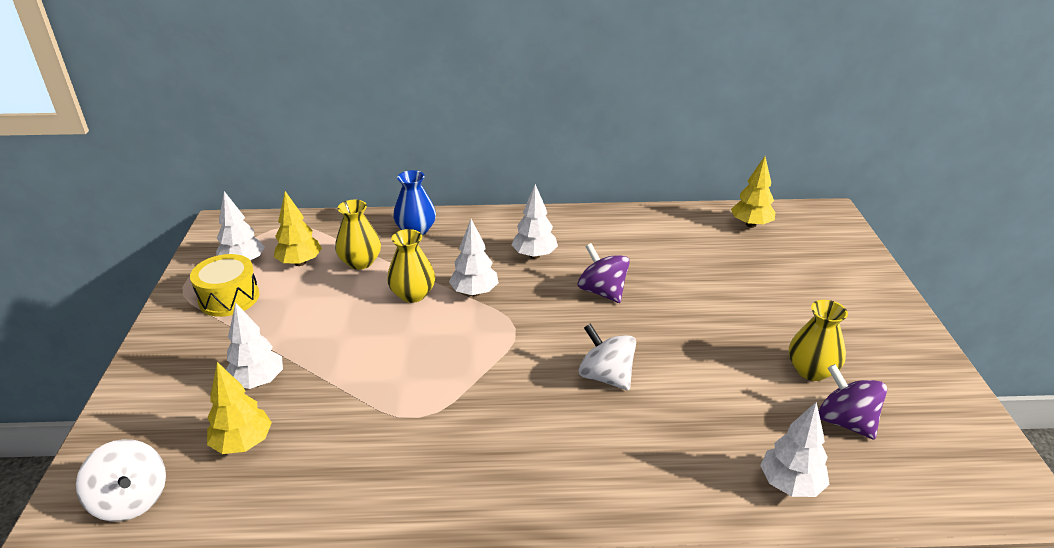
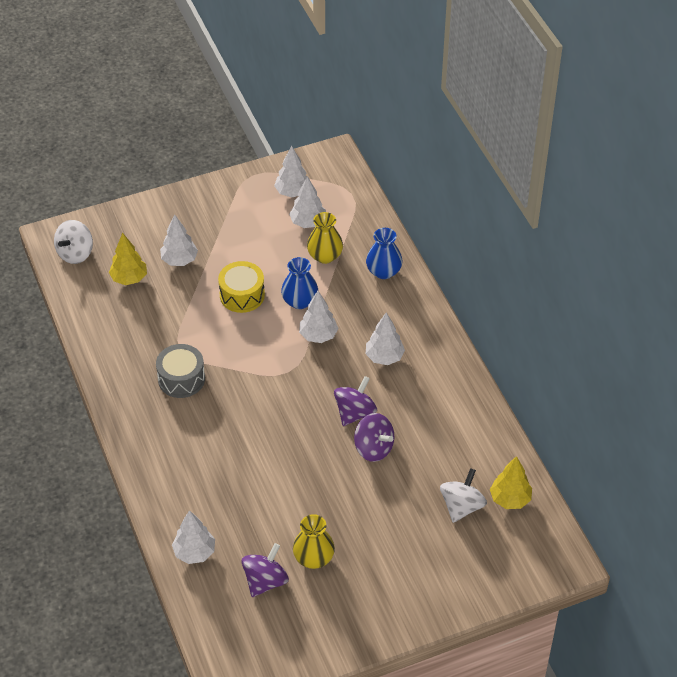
camera: 70 degrees right, 15 degrees up
yellow drum [190,254,259,317] -> yellow drum moved to [218,261,265,313]
yellow tree [274,191,322,266] -> white tree [289,177,326,228]
yellow vase [387,229,435,303] -> blue vase [281,257,318,309]
white spinning top [579,323,636,390] -> white spinning top moved to [440,468,487,523]
none -> grey drum [156,344,205,398]
none -> purple spinning top [354,413,394,462]

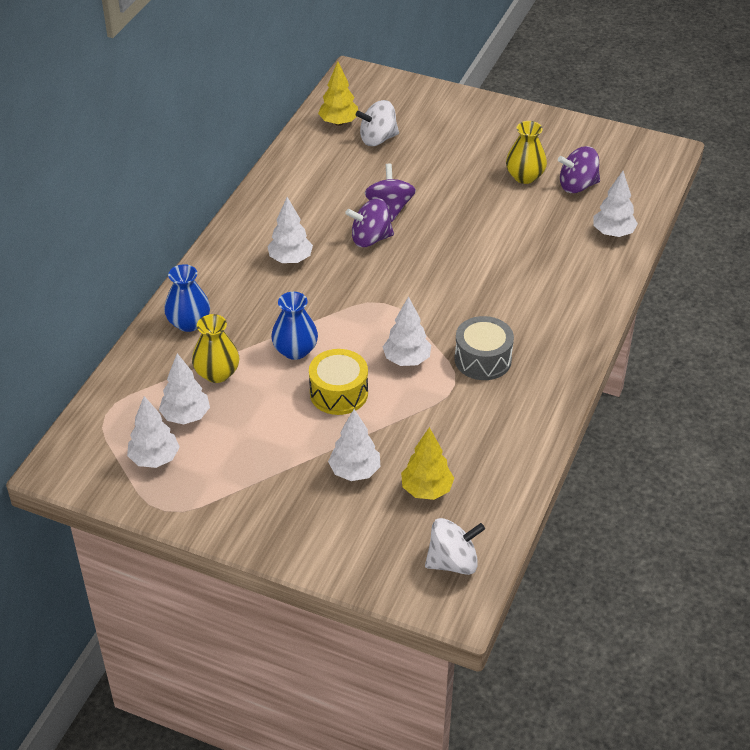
camera: 135 degrees left, 5 degrees down
white tree [299,291,338,343] -> white tree moved to [383,296,431,366]

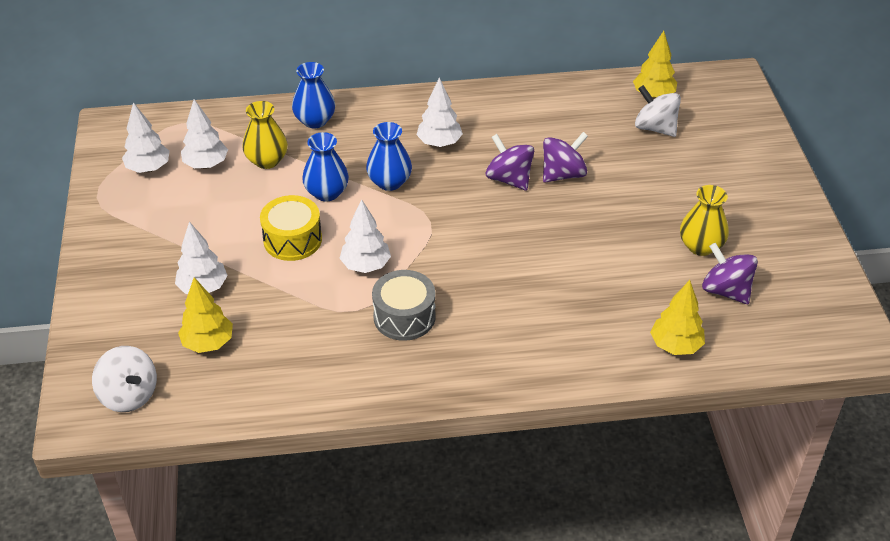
camera: 60 degrees right, 0 degrees up
white tree [593,171,638,237] -> yellow tree [650,280,705,355]
none -> blue vase [366,122,412,191]

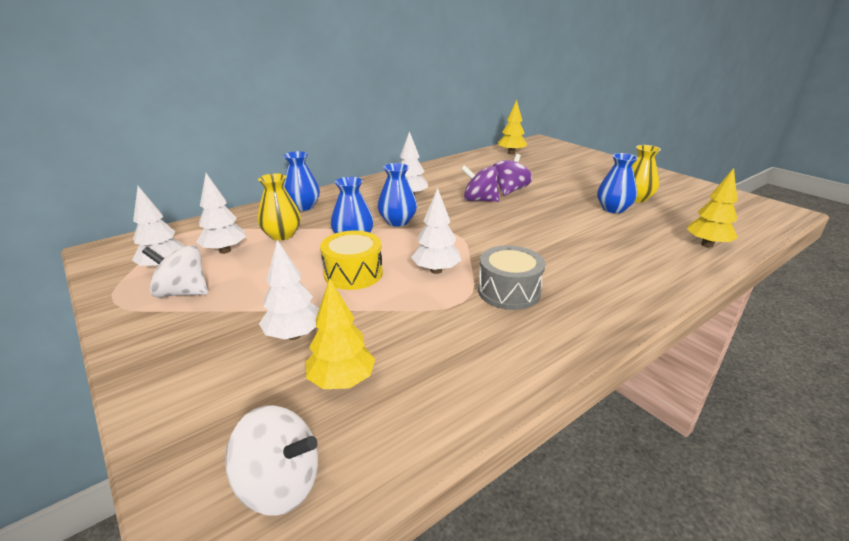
camera: 30 degrees left, 15 degrees down
white spinning top [635,85,681,137] -> white spinning top moved to [142,245,208,297]
purple spinning top [702,243,758,304] -> none
none -> blue vase [597,153,638,213]

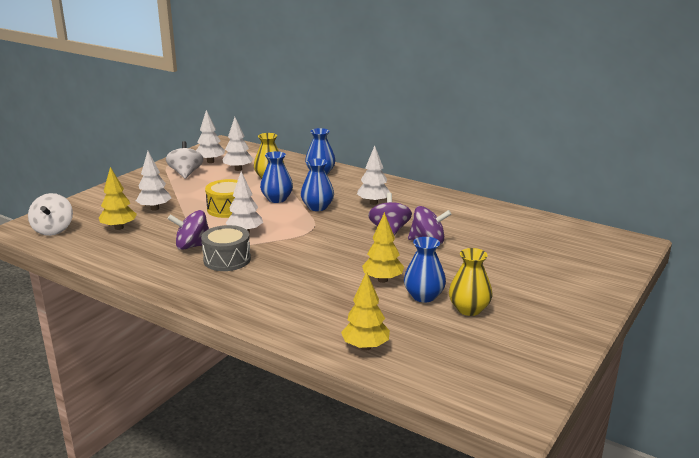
camera: 70 degrees right, 5 degrees down
yellow tree [498,100,527,155] -> yellow tree moved to [362,212,404,283]
none -> purple spinning top [168,210,209,250]

